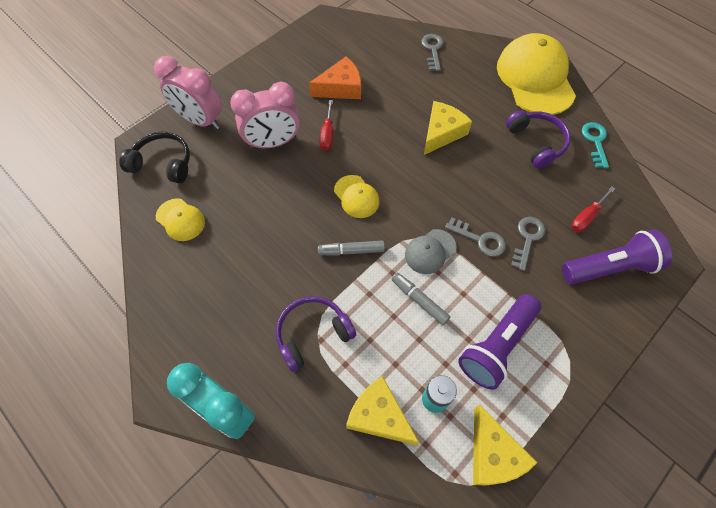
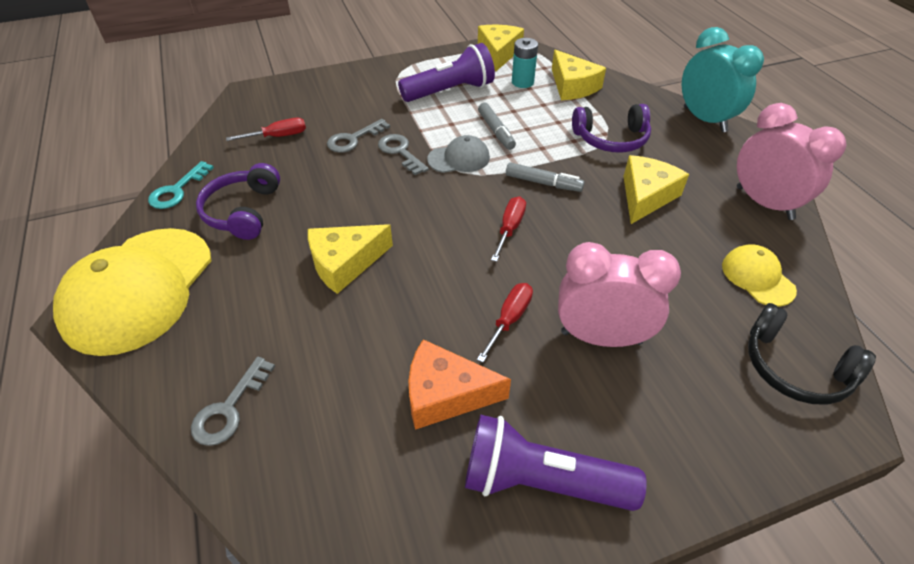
camera: 155 degrees left, 15 degrees down
pink clock [154,56,222,129] -> pink clock moved to [737,103,847,220]
yellow cap [334,175,380,218] -> red screwdriver [491,196,526,262]
purple flashlight [562,229,672,284] -> purple flashlight moved to [465,414,647,511]
none -> yellow cheese [623,155,689,224]

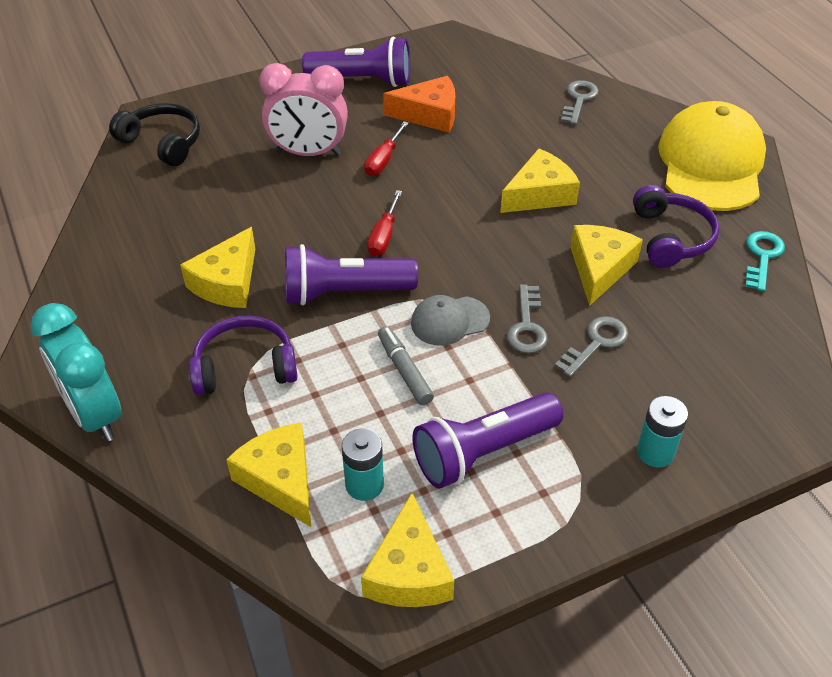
camera: 175 degrees right, 0 degrees up
red screwdriver [226,118,306,141] -> none
grey key [378,134,429,175] -> grey key turned 45 degrees clockwise [507,284,548,353]
grey marker [506,162,585,192] -> purple flashlight [285,244,418,305]
yellow cap [722,244,797,306] -> none
pink clock [737,103,847,220] -> none
none -> yellow cheese [570,225,643,306]
none -> turquoise battery [637,396,688,468]

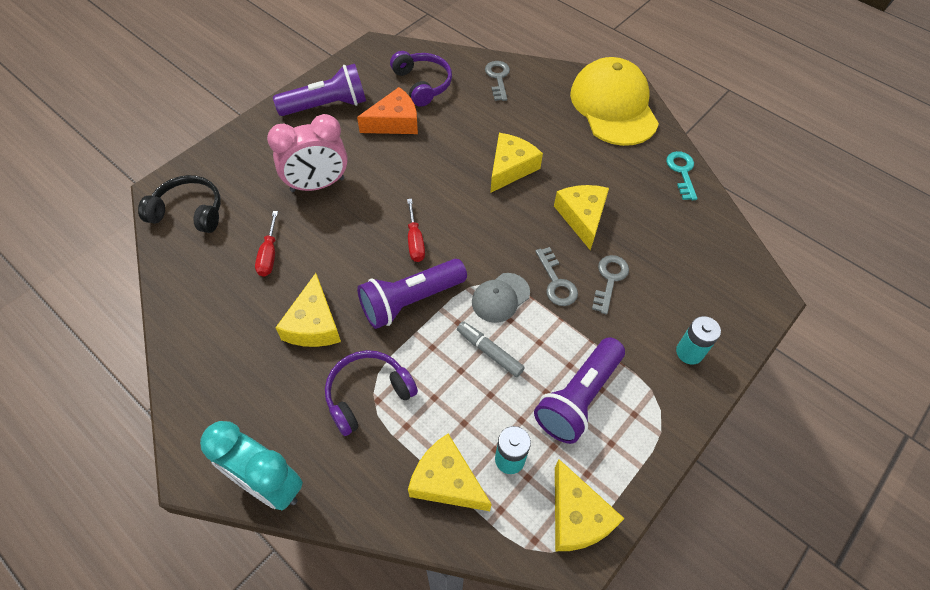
camera: 25 degrees left, 10 degrees up
red screwdriver [364,121,409,176] -> red screwdriver moved to [255,211,278,277]
purple headphones [633,185,720,268] -> purple headphones moved to [390,51,452,107]

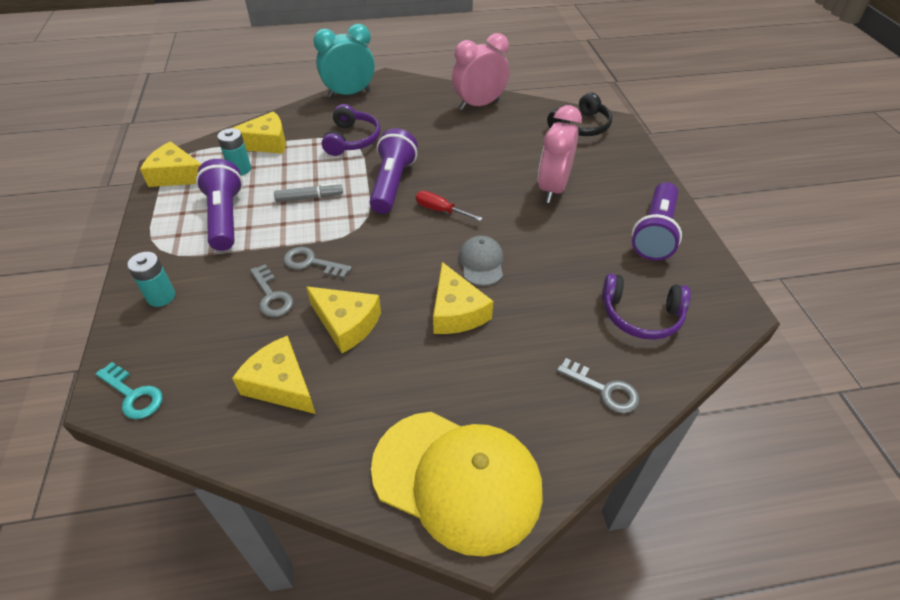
camera: 130 degrees right, 10 degrees down
red screwdriver [255,211,278,277] -> none
yellow cheese [275,273,341,347] -> yellow cheese moved to [232,336,316,414]
orange cheese [357,87,418,134] -> none
grey cap [472,273,530,323] -> grey cap moved to [459,236,503,286]
turquoise key [666,151,698,200] -> turquoise key moved to [96,362,163,419]
none -> pink clock [452,33,509,110]

